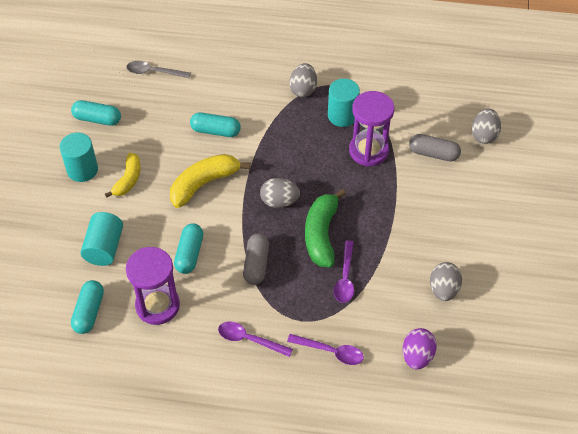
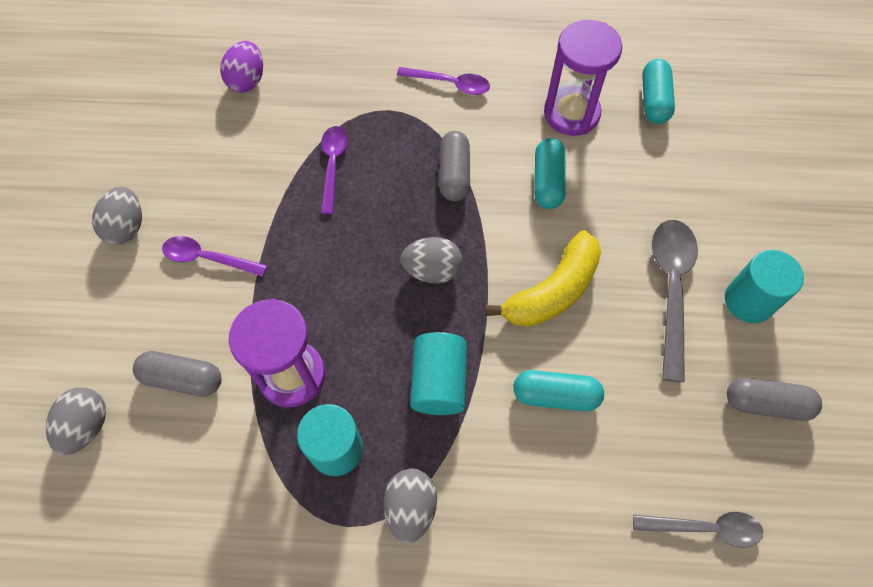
camera: 175 degrees right, 10 degrees up
turquoise capsule [71,100,121,126] -> grey capsule [727,377,822,421]
turquoise cylinder [81,212,123,266] -> turquoise cylinder moved to [410,332,467,415]
yellow banana [105,153,141,198] -> grey spoon [652,220,698,382]
purple spoon [287,334,364,365] -> purple spoon moved to [162,236,267,277]
green banana [305,189,346,267] -> none
grey egg [430,262,462,301] -> grey egg moved to [92,187,142,245]

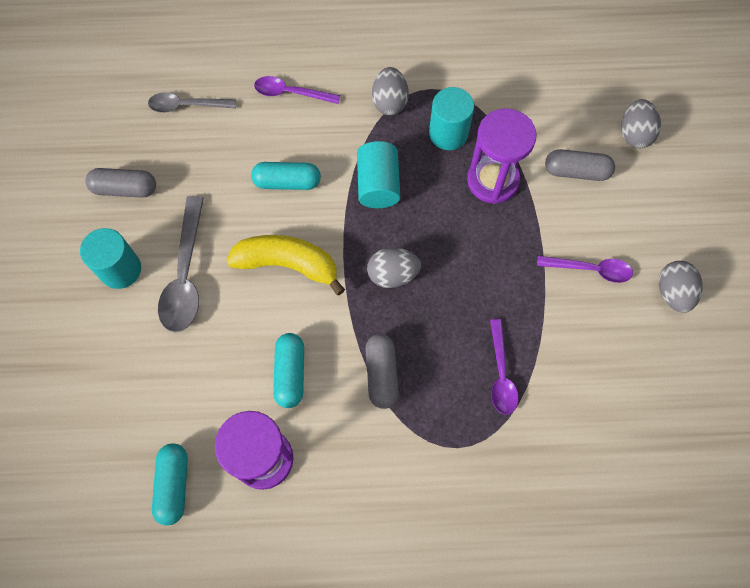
camera: 175 degrees right, 5 degrees up
purple egg [220,41,263,92] -> none
purple spoon [397,67,490,95] -> purple spoon moved to [254,76,340,104]
yellow banana [485,230,601,327] -> yellow banana turned 60 degrees clockwise [226,235,345,295]

